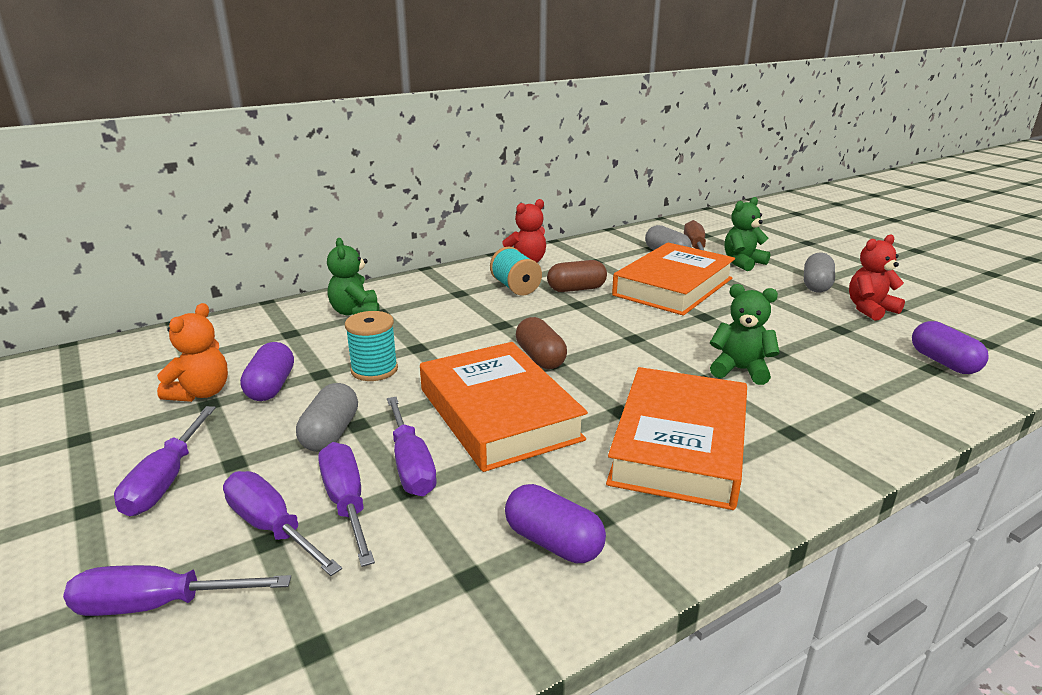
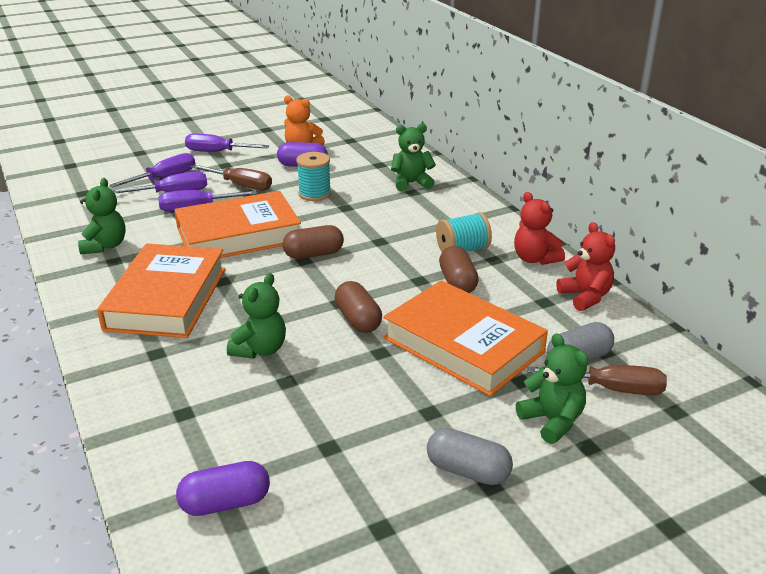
camera: 95 degrees right, 5 degrees up
purple screwdriver [63,565,291,616] -> none
grey capsule [296,383,358,452] -> brown screwdriver [191,165,272,191]
purple capsule [505,484,606,563] -> green teddy bear [78,178,126,254]
orange book [606,367,747,510] -> orange book turned 75 degrees clockwise [97,244,225,338]
red teddy bear [849,234,905,321] -> red teddy bear moved to [556,222,615,311]
none -> brown capsule [335,281,382,333]

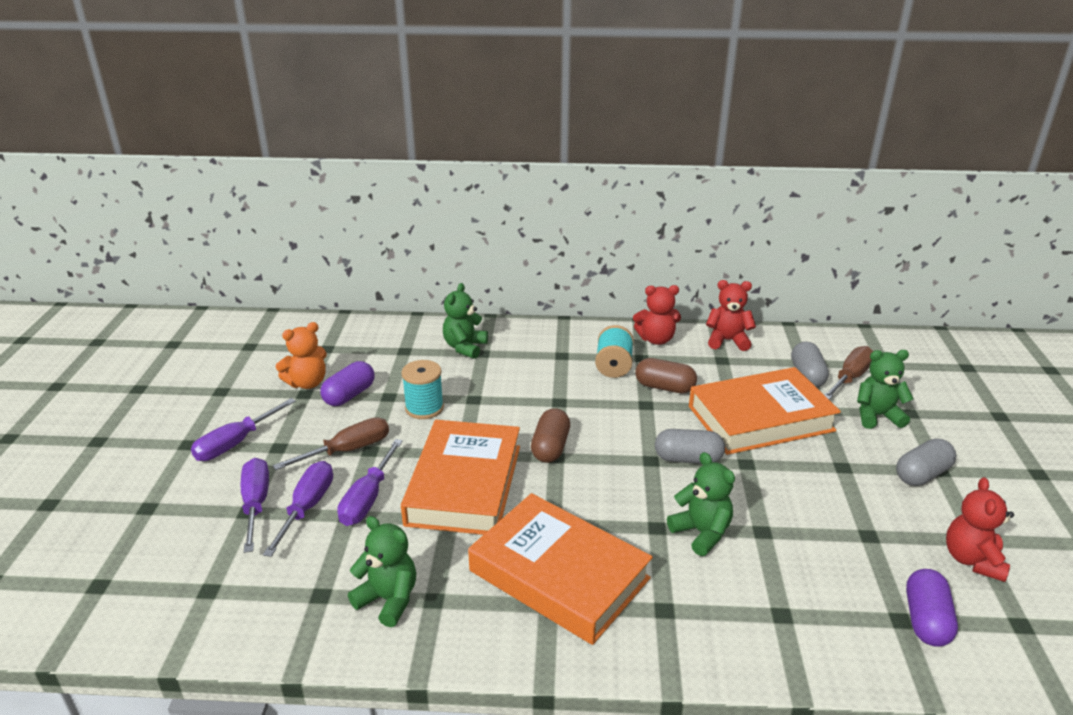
camera: 60 degrees left, 0 degrees up
brown capsule [335,281,382,333] -> grey capsule [655,429,725,464]
none -> red teddy bear [946,477,1014,582]

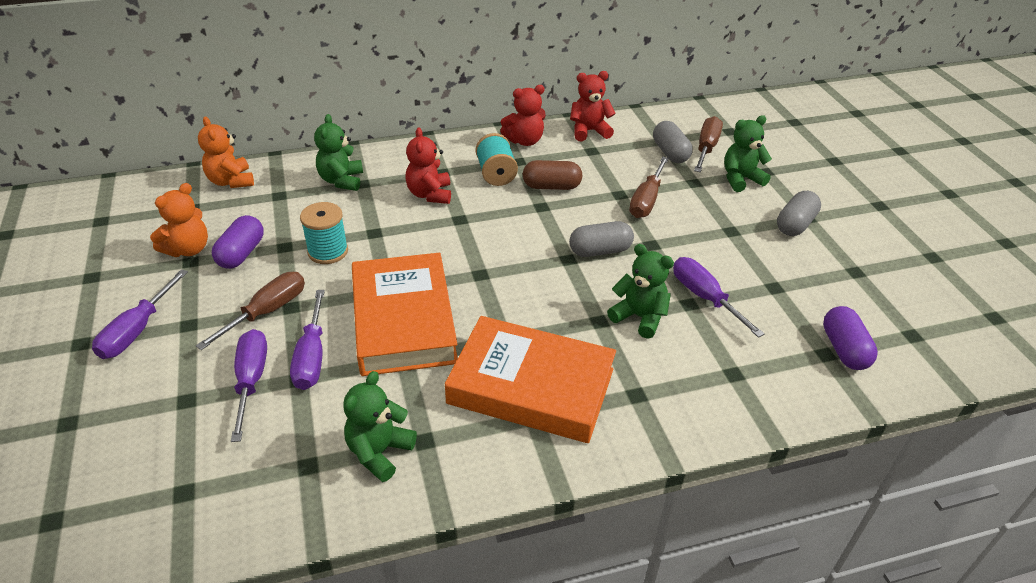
camera: 20 degrees left, 10 degrees up
purple screwdriver [241,458,269,553] -> purple screwdriver moved to [673,257,765,338]
green teddy bear [348,516,416,627] -> green teddy bear turned 75 degrees counterclockwise [343,371,417,482]
brown capsule [531,408,570,463] -> none
orange book [689,367,841,455] -> brown screwdriver [629,157,669,218]
red teddy bear [946,477,1014,582] -> red teddy bear moved to [405,128,451,204]
none -> orange teddy bear [198,117,254,188]

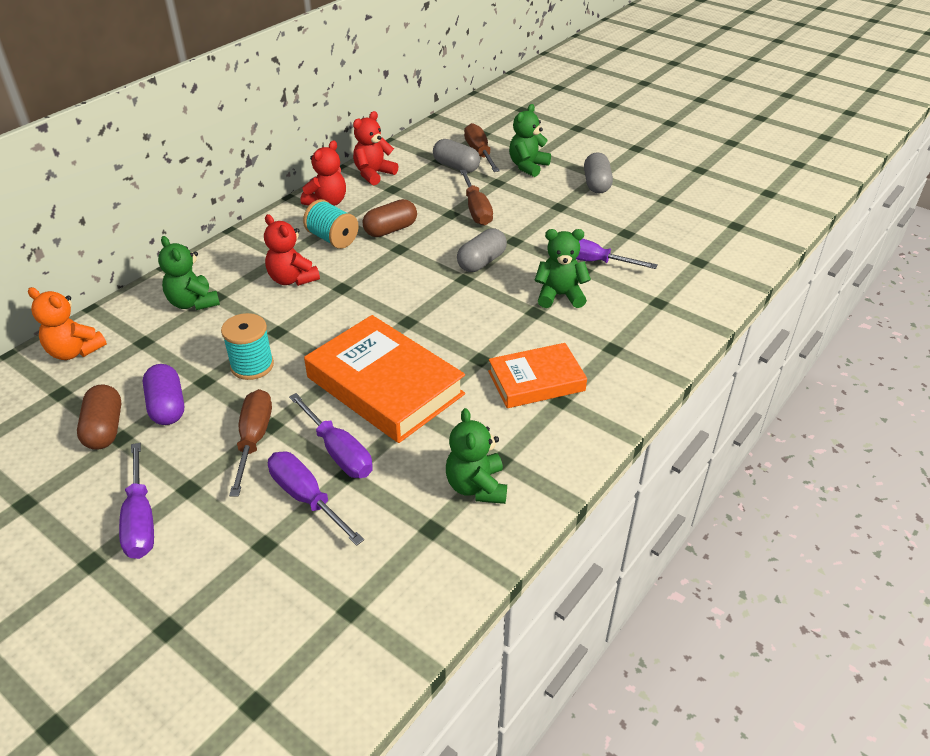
camera: 35 degrees left, 0 degrees up
orange teddy bear [150,183,208,257] -> brown capsule [77,385,121,450]
orange book [445,316,616,443] -> orange book [488,343,587,408], size x0.62
purple capsule [823,306,878,370] -> none

